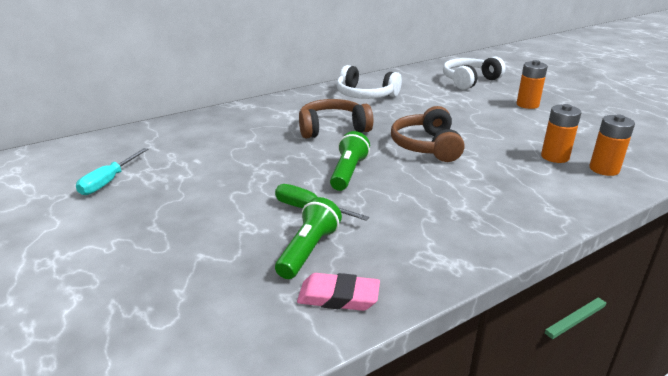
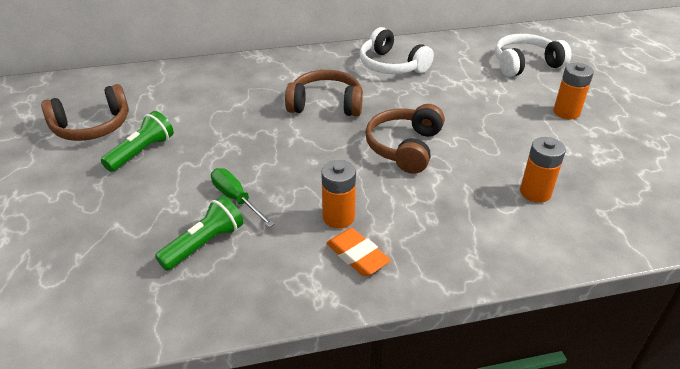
camera: 20 degrees right, 10 degrees up
turquoise screwdriver [76,148,148,195] -> brown headphones [41,84,129,141]
pink eraser [297,273,380,311] -> none
green flashlight [330,131,370,191] -> green flashlight moved to [101,111,174,172]
orange battery [589,114,635,176] -> orange battery moved to [321,160,356,229]
none -> orange eraser [326,228,391,276]

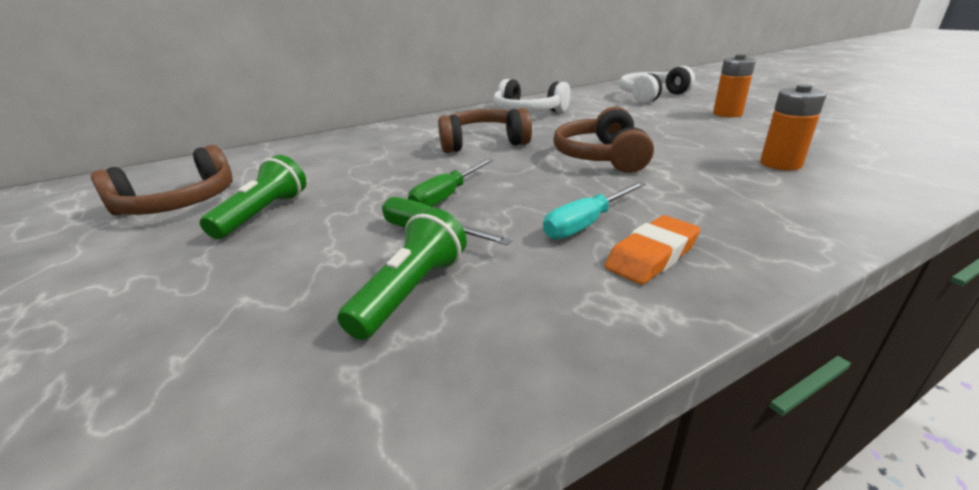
camera: 15 degrees left, 10 degrees down
orange battery [321,160,356,229] -> turquoise screwdriver [543,182,646,239]
orange eraser [326,228,391,276] -> orange eraser turned 75 degrees counterclockwise [605,215,701,285]
none -> green screwdriver [408,158,494,207]

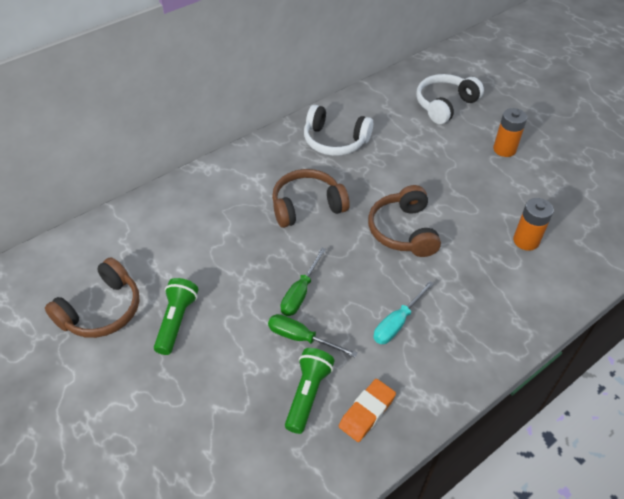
camera: 10 degrees left, 20 degrees up
orange eraser [605,215,701,285] -> orange eraser moved to [339,379,396,442]

